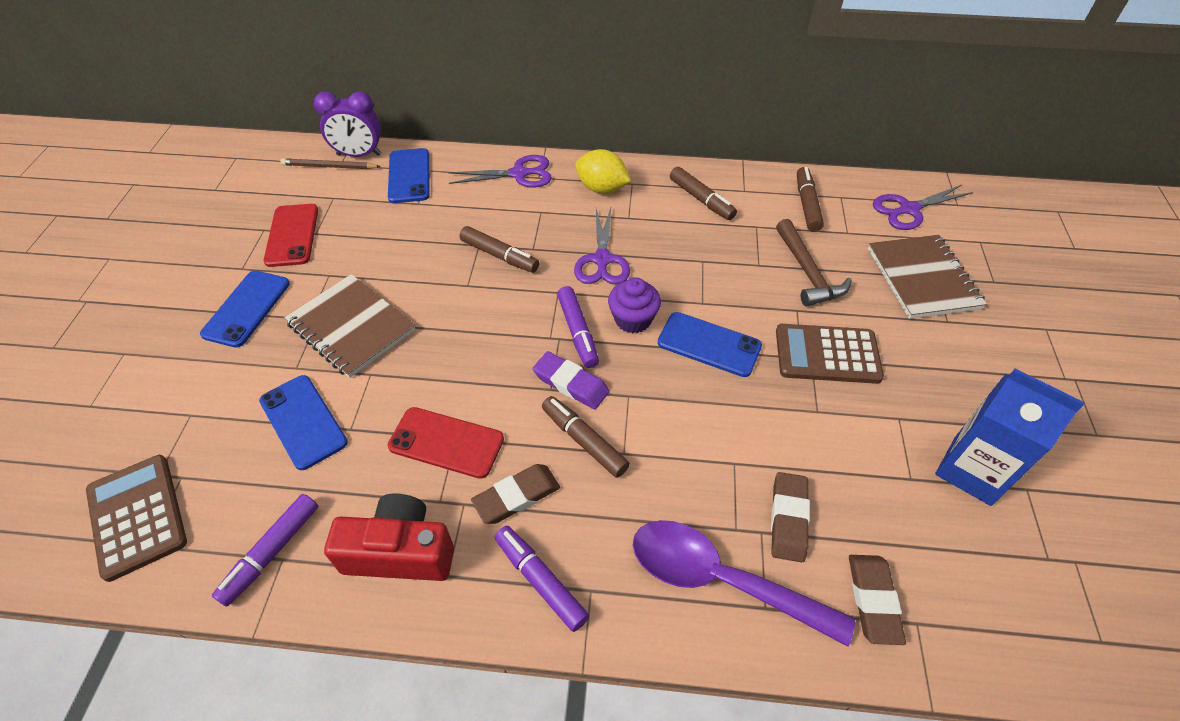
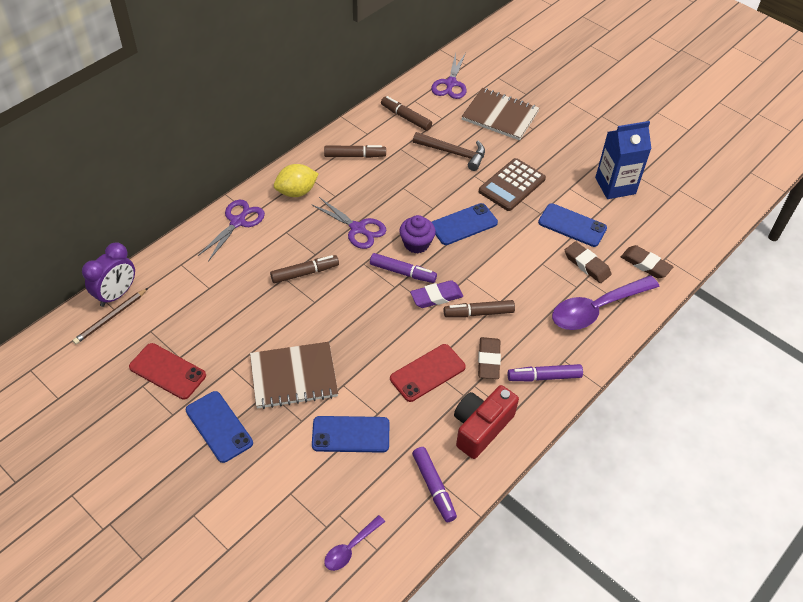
camera: 55 degrees left, 0 degrees up
brown calculator [86,455,187,582] -> purple spoon [324,515,385,571]
blue phone [388,148,430,203] -> blue phone moved to [538,203,607,247]

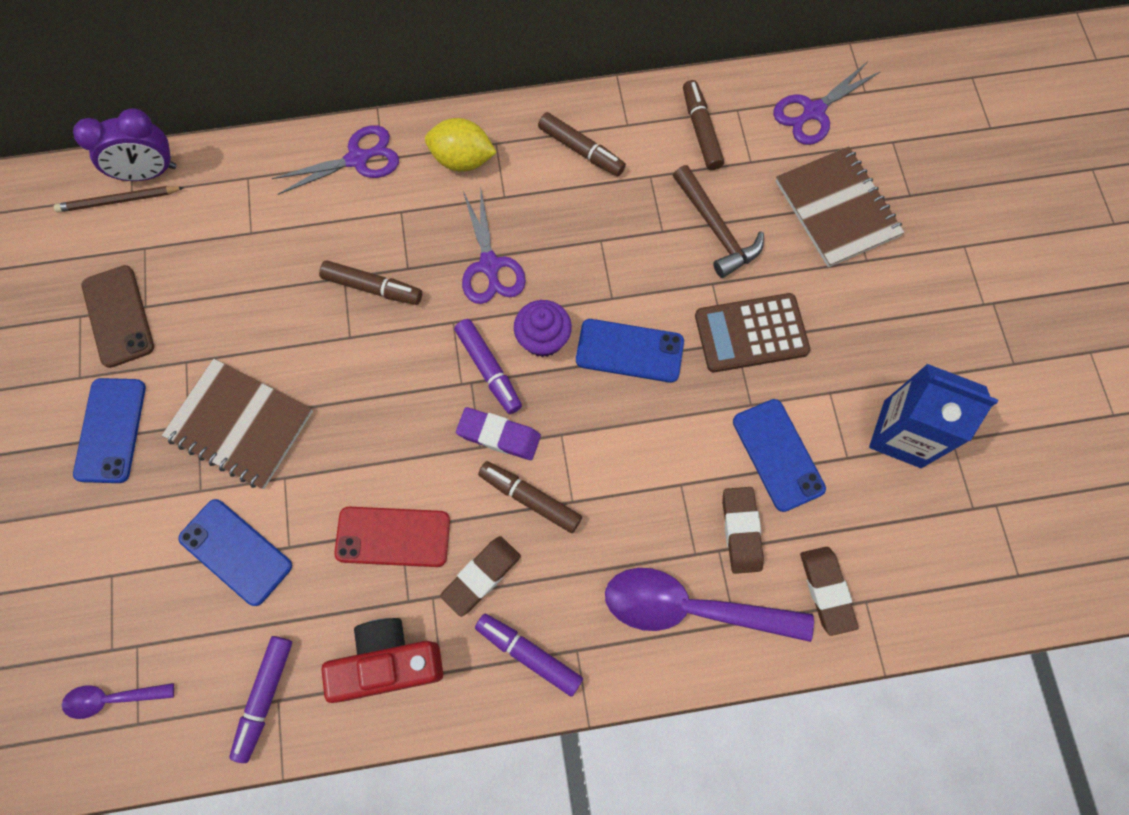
camera: 40 degrees right, 20 degrees up
red phone [129,343,206,400] -> brown phone [82,265,154,368]

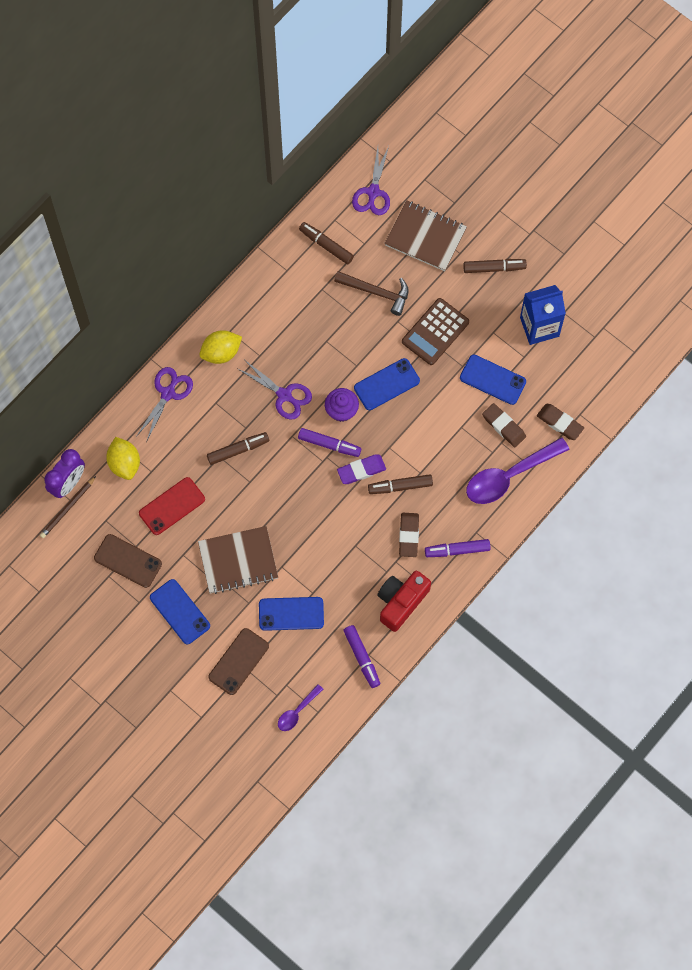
camera: 40 degrees left, 0 degrees up
red phone [334,507,450,567] -> red phone moved to [139,477,205,535]
brown marker [538,112,626,176] -> brown marker moved to [463,259,527,273]
none -> yellow lemon [106,437,140,480]
none -> brown phone [208,628,269,695]

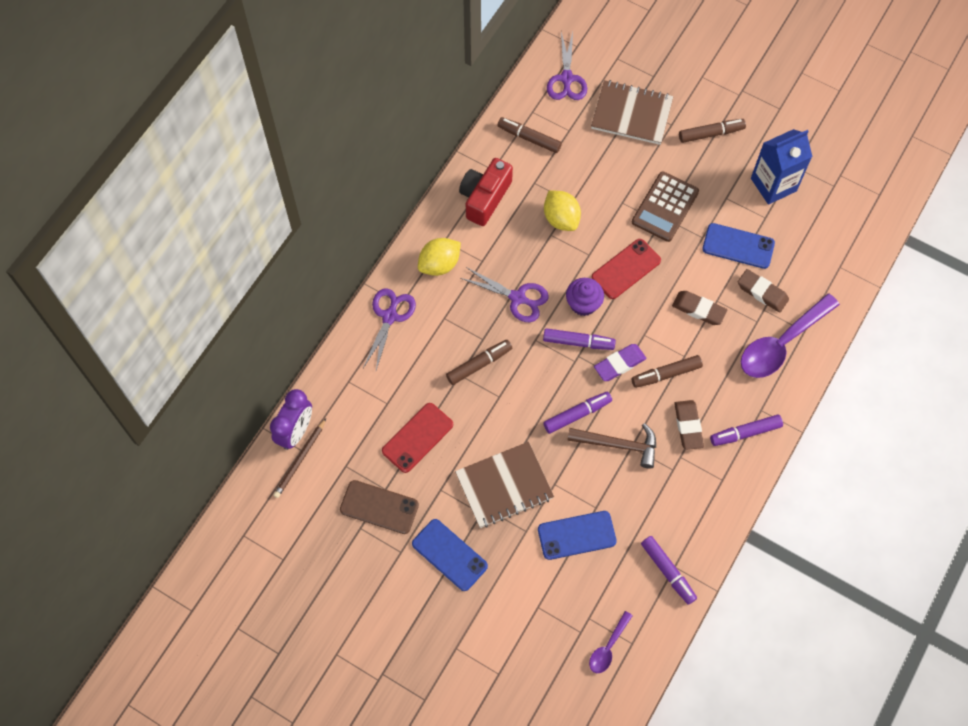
camera: 10 degrees left, 5 degrees down
yellow lemon [106,437,140,480] -> yellow lemon moved to [544,190,581,231]
brown phone [208,628,269,695] -> none
brown hammer [334,271,409,316] -> brown hammer moved to [567,423,656,469]
blue phone [354,358,420,410] -> red phone [591,239,661,299]
red camera [377,571,431,632] -> red camera moved to [459,158,513,226]
brown eraser [537,404,584,440] -> brown eraser moved to [672,291,727,325]
none -> purple marker [543,392,612,434]

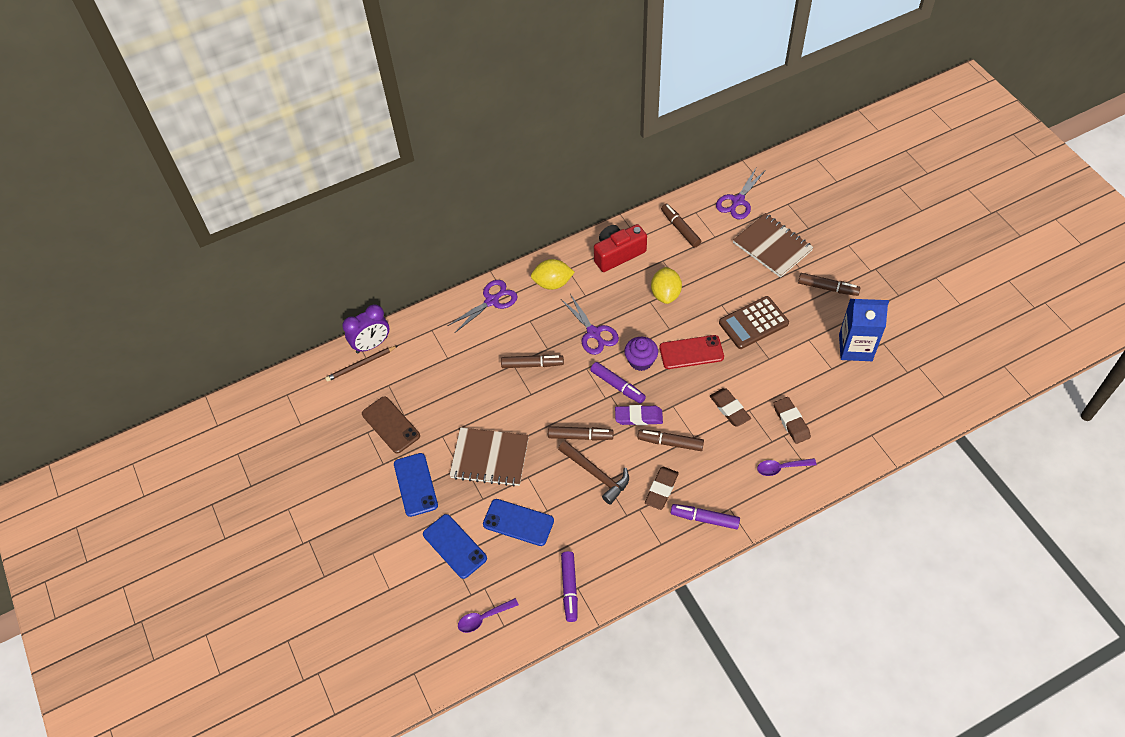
camera: 35 degrees right, 10 degrees down
red phone [382,403,453,473] -> none
purple marker [543,392,612,434] -> brown marker [548,426,613,441]
blue phone [702,223,775,269] -> blue phone moved to [423,514,487,579]
purple spoon [741,294,840,378] -> purple spoon [757,458,816,476], size x0.50

